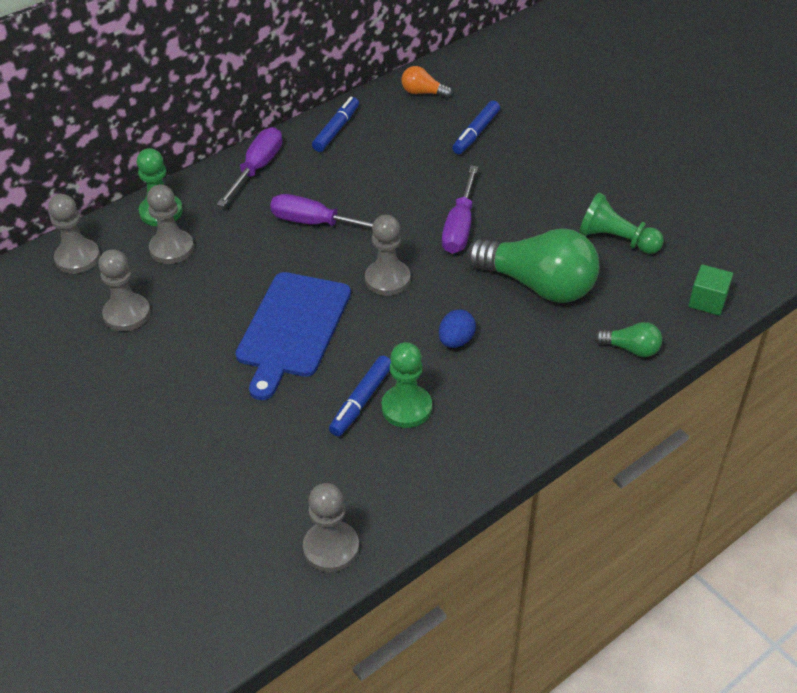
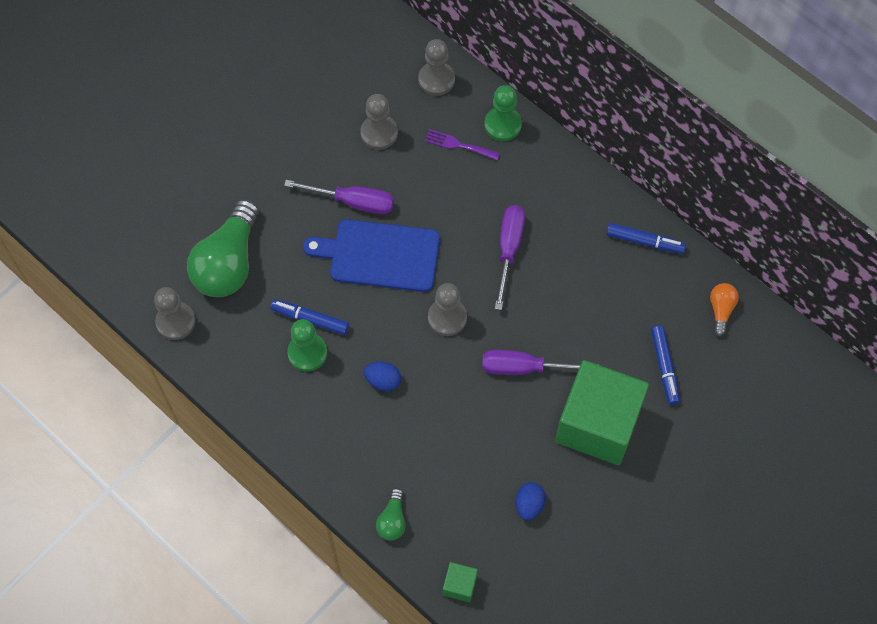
camera: 80 degrees right, 20 degrees up
grey pawn [147,185,194,264] -> purple fork [425,129,500,160]
purple screwdriver [217,127,282,207] -> purple screwdriver moved to [284,180,394,214]
blue marker [452,101,500,154] -> blue marker turned 120 degrees counterclockwise [651,325,680,405]
green light bulb [466,228,599,303] -> green light bulb moved to [187,199,259,297]
green pawn [579,193,664,254] -> blue egg [516,482,546,520]
none -> green cube [555,360,649,465]

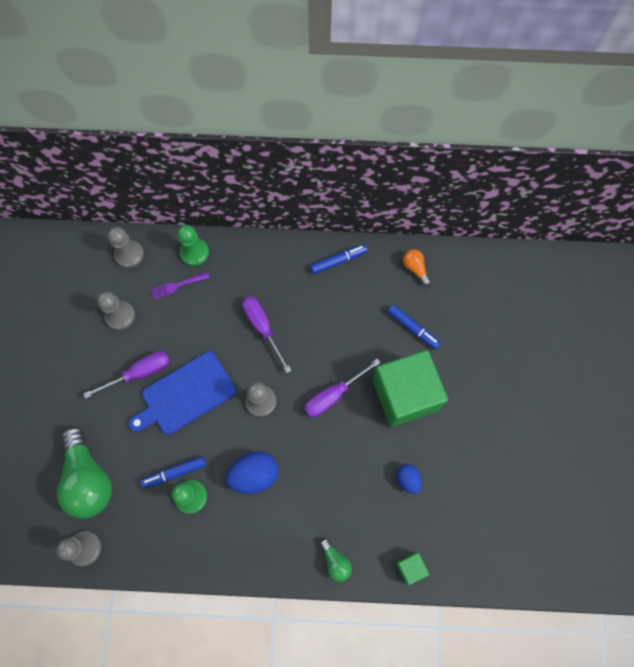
camera: 40 degrees left, 5 degrees up
blue egg [364,362,401,391] -> blue egg [226,451,279,494], size x1.71

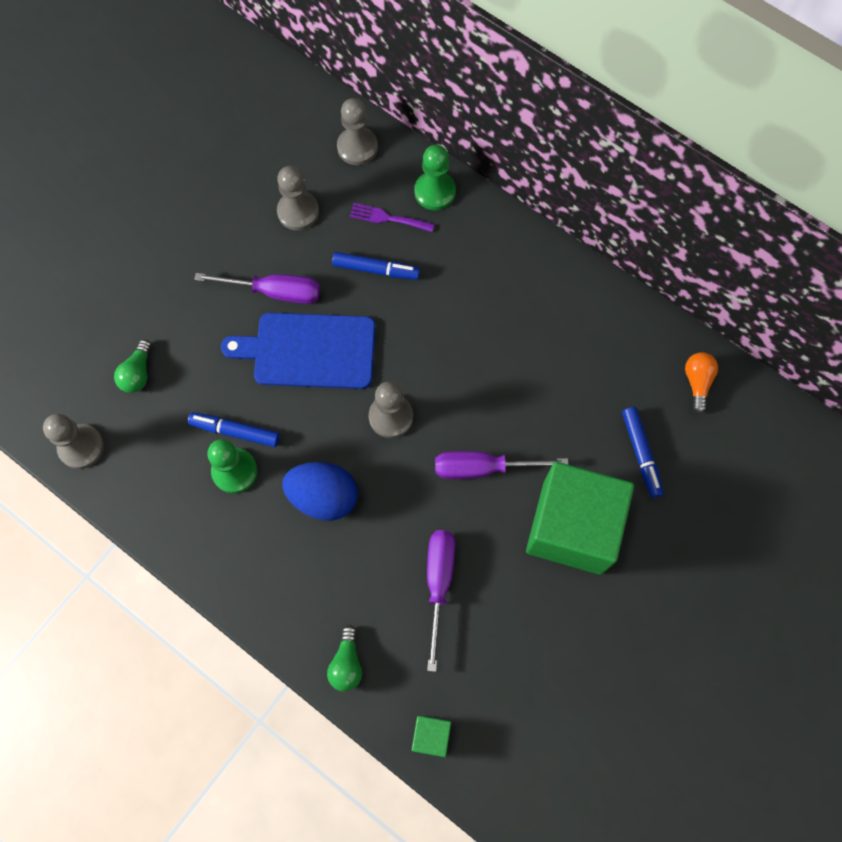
camera: 35 degrees right, 0 degrees up
green light bulb [57,426,112,519] -> green light bulb [114,340,152,393], size x0.46
purple screwdriver [242,296,292,373] -> purple screwdriver moved to [427,530,455,672]
blue marker [310,244,367,274] -> blue marker moved to [332,252,420,280]
blue egg [397,464,422,494] -> none

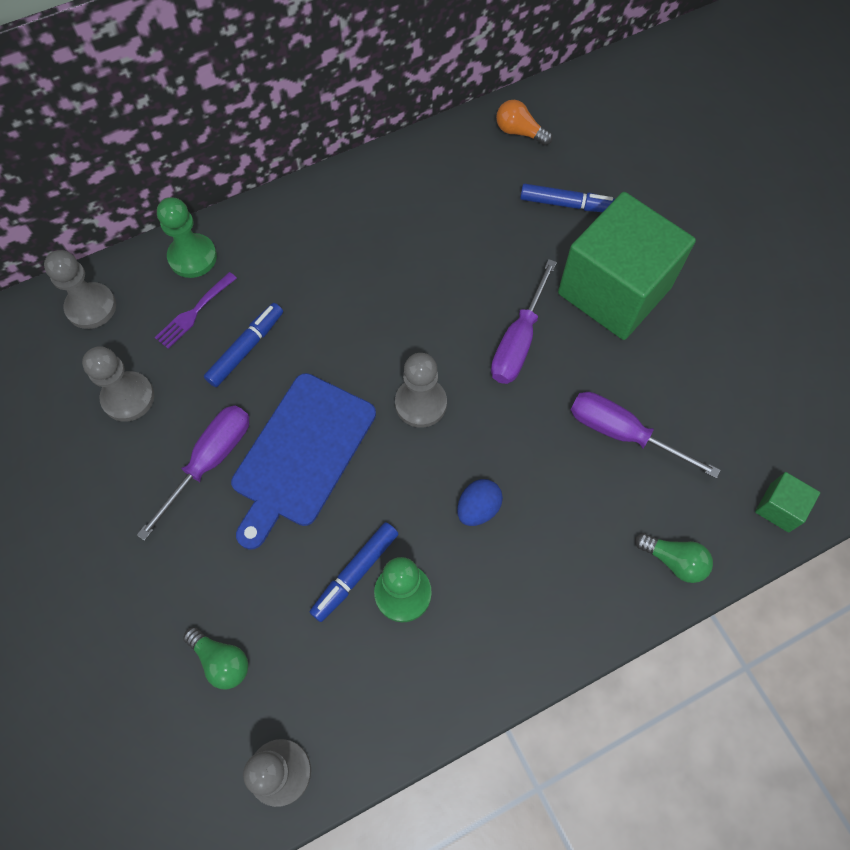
camera: 65 degrees left, 5 degrees down
blue egg [282,462,358,521] -> blue egg [457,479,503,526], size x0.58

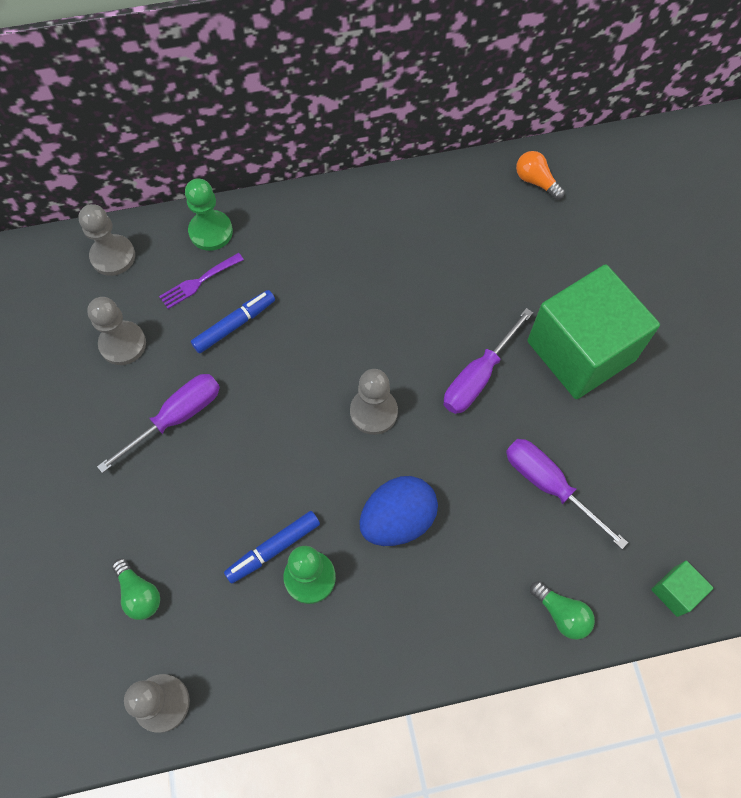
camera: 15 degrees right, 0 degrees up
blue cutting board [231,373,376,550] -> none
blue egg [457,479,503,526] -> blue egg [359,476,438,546], size x1.71
blue marker [520,184,615,212] -> none

